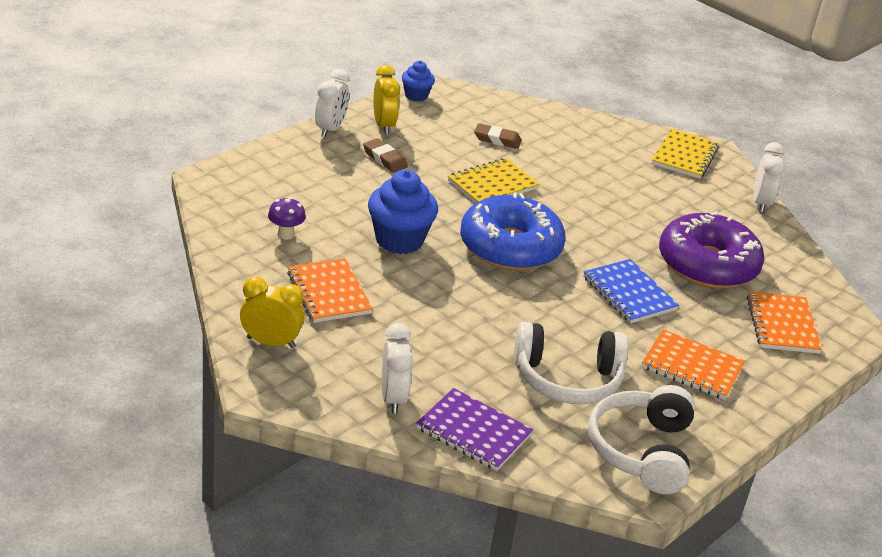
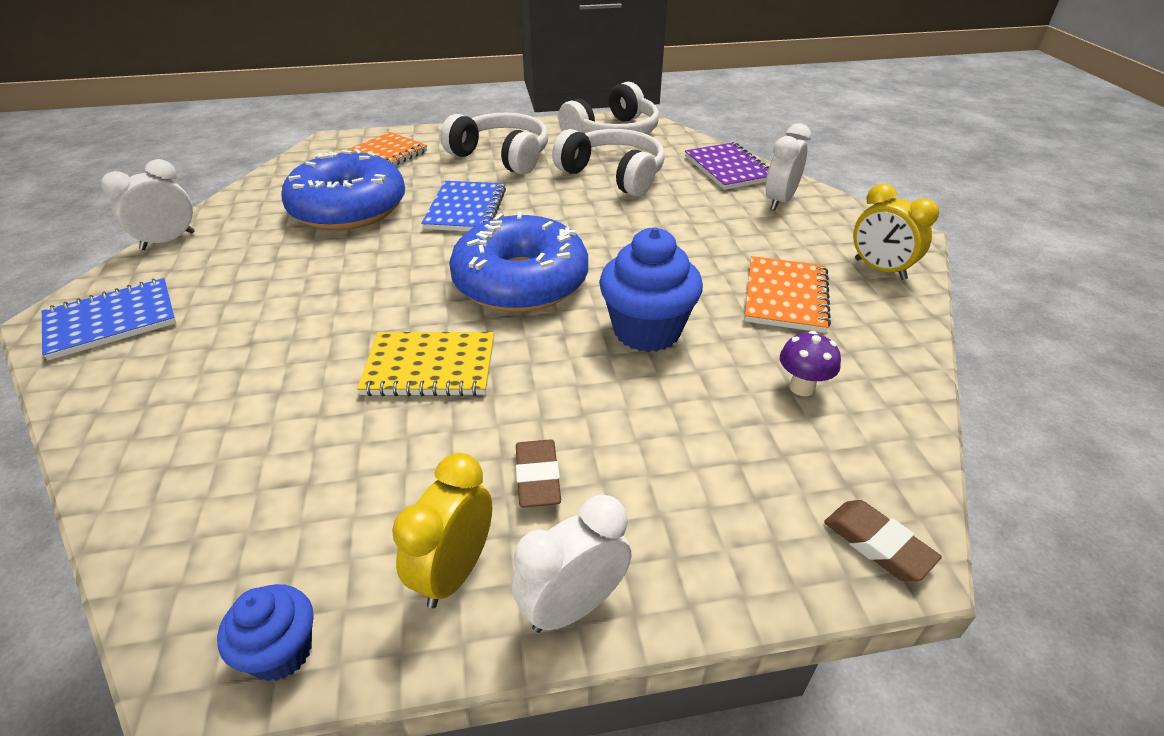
camera: 140 degrees left, 5 degrees up
brown eraser [474,123,522,149] -> brown eraser moved to [824,500,942,581]
orange notebook [642,329,745,400] -> white headphones [440,113,548,175]
yellow notebook [652,129,719,179] -> blue notebook [42,278,176,361]
purple donut [659,212,764,289] -> blue donut [281,149,405,230]

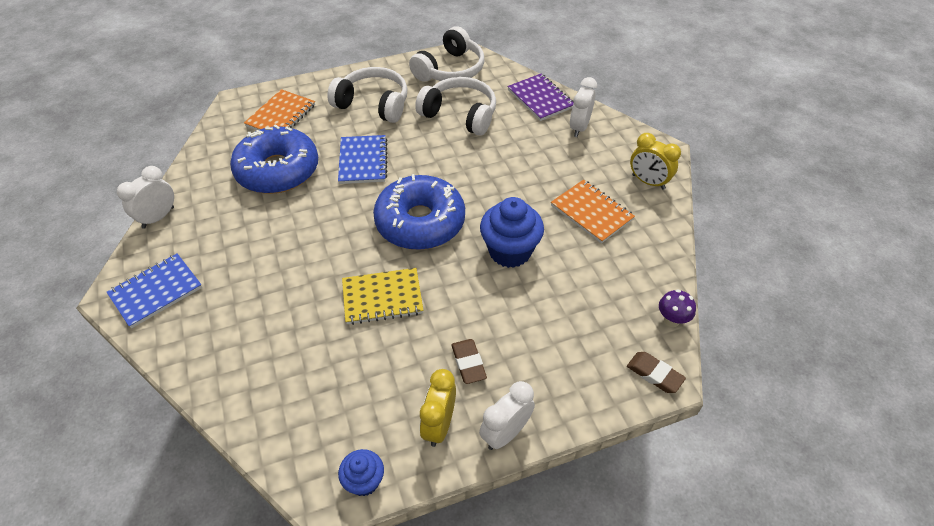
camera: 10 degrees left, 10 degrees up
orange notebook [745,256,831,333] -> orange notebook turned 45 degrees counterclockwise [551,180,635,244]
purple mushroom [780,331,841,396] -> purple mushroom moved to [659,289,696,327]

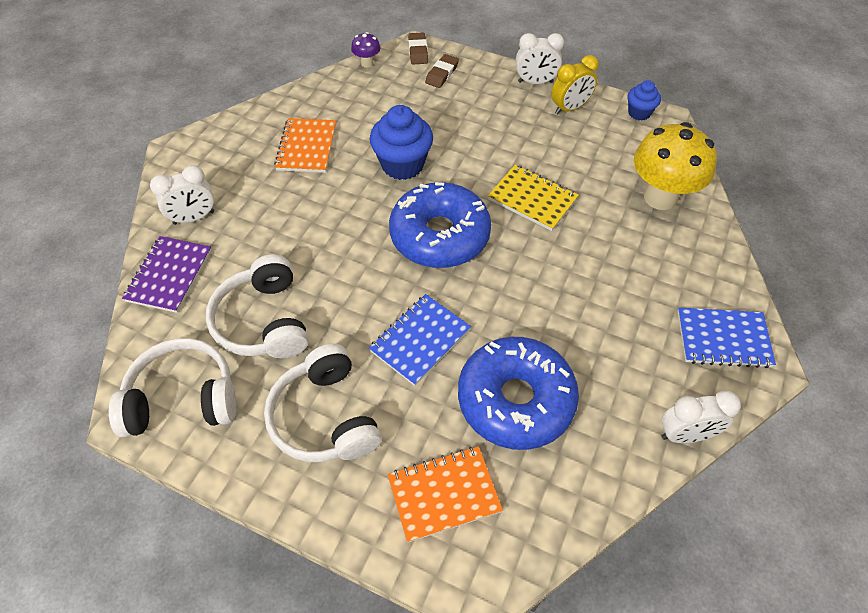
camera: 135 degrees left, 5 degrees up
brown eraser [451,339,487,384] -> brown eraser moved to [425,54,459,88]
yellow clock [630,133,681,190] -> none
none -> yellow mushroom [634,122,717,210]

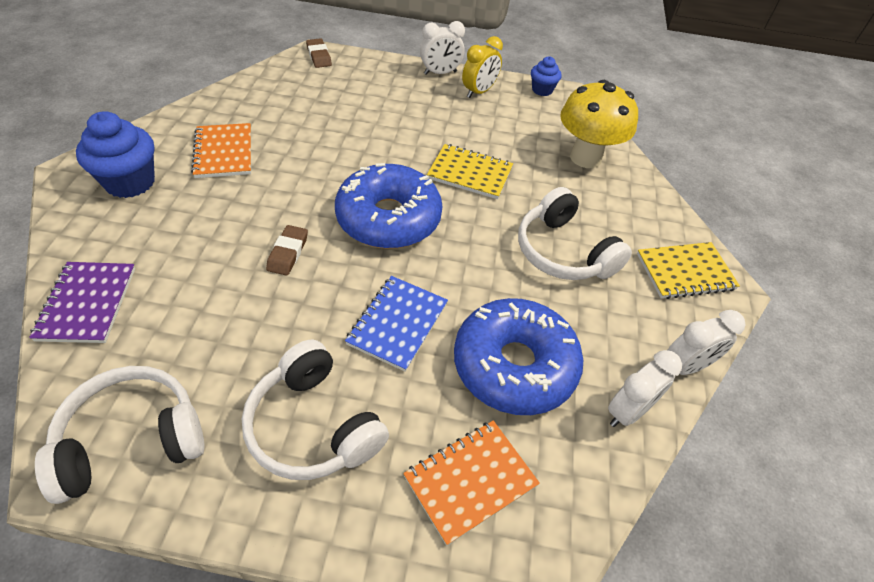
camera: 20 degrees left, 5 degrees down
white clock [150,165,214,225] -> white clock moved to [608,350,682,427]
white headphones [206,255,308,358] -> white headphones moved to [518,187,632,280]
purple mushroom [351,32,380,68] -> none
blue cupcake [370,105,433,180] -> blue cupcake moved to [76,111,155,198]
brown eraser [425,54,459,88] -> brown eraser moved to [266,225,308,276]
blue notebook [677,308,776,368] -> yellow notebook [637,242,740,299]

